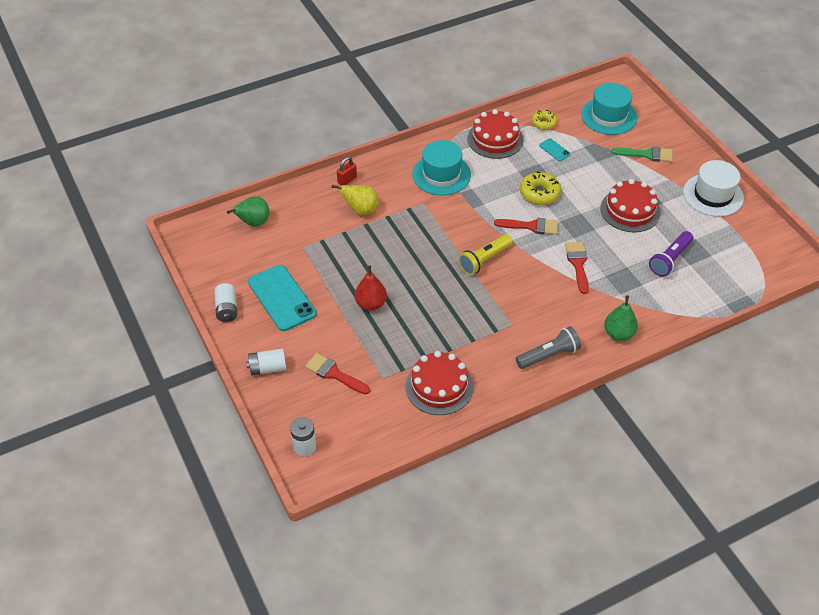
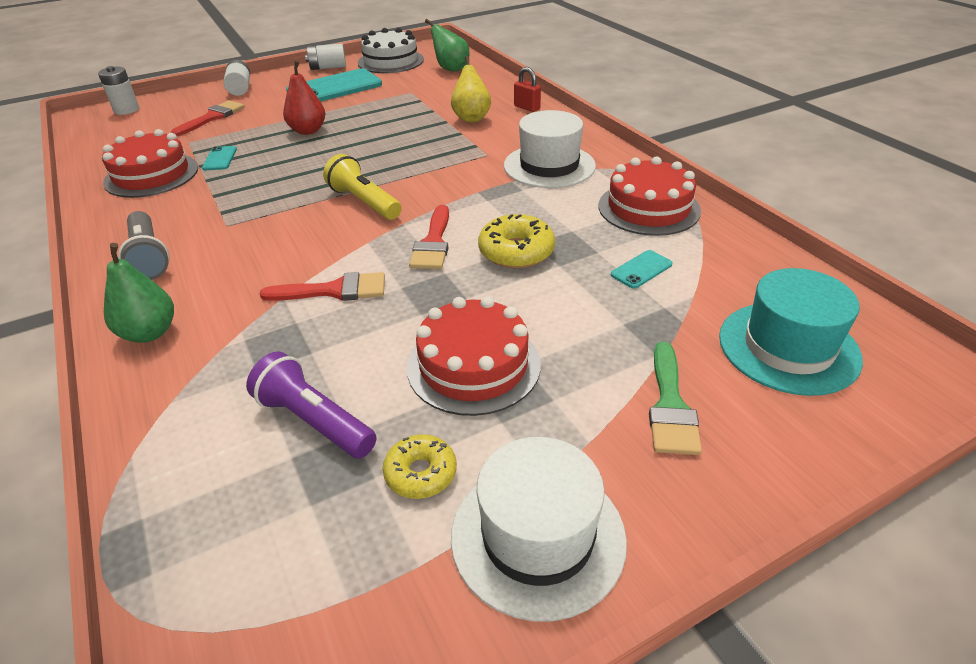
camera: 90 degrees right, 10 degrees down
turquoise hat [412,140,471,195] -> white hat [504,110,596,188]
yellow donut [532,110,557,130] -> yellow donut moved to [383,435,457,499]
none -> turquoise phone [202,146,237,170]
none -> white cake [358,28,424,73]

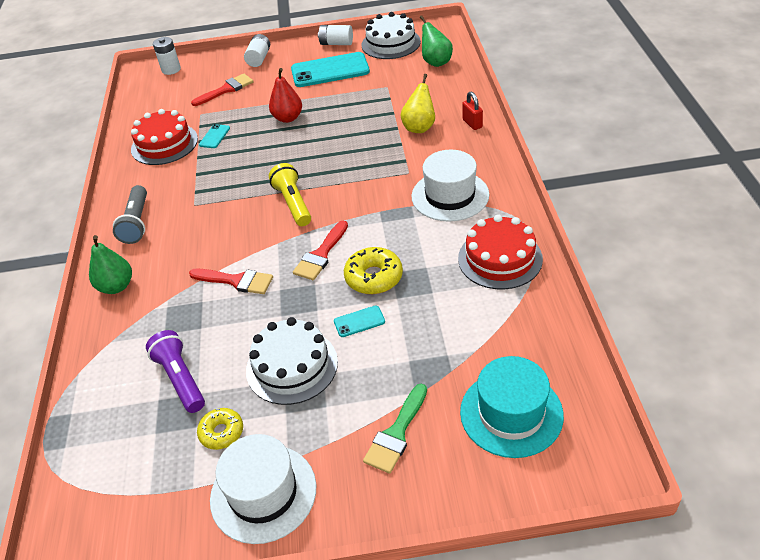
camera: 25 degrees right, 5 degrees up
red cake [407,296,541,416] -> white cake [246,317,338,405]
turquoise phone [611,250,673,289] -> turquoise phone moved to [334,305,385,337]

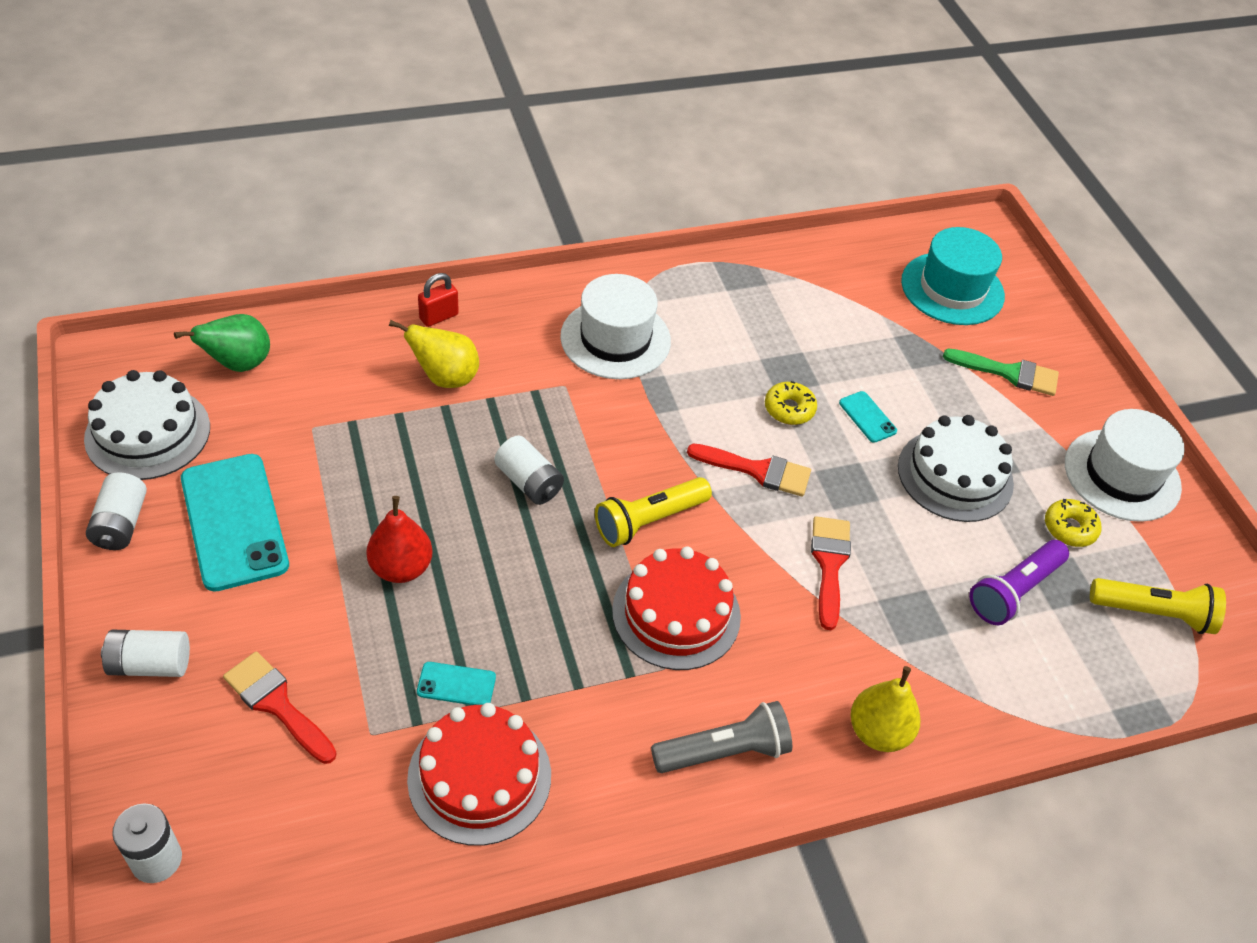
camera: 110 degrees left, 5 degrees up
green pear [89,235,132,294] -> yellow pear [851,666,921,752]
yellow donut [344,247,403,294] -> yellow donut [765,381,817,425], size x0.66
red cake [458,214,543,290] -> red cake moved to [612,546,741,670]
none -> white battery [494,435,564,505]
none -> yellow flashlight [1090,578,1226,634]

